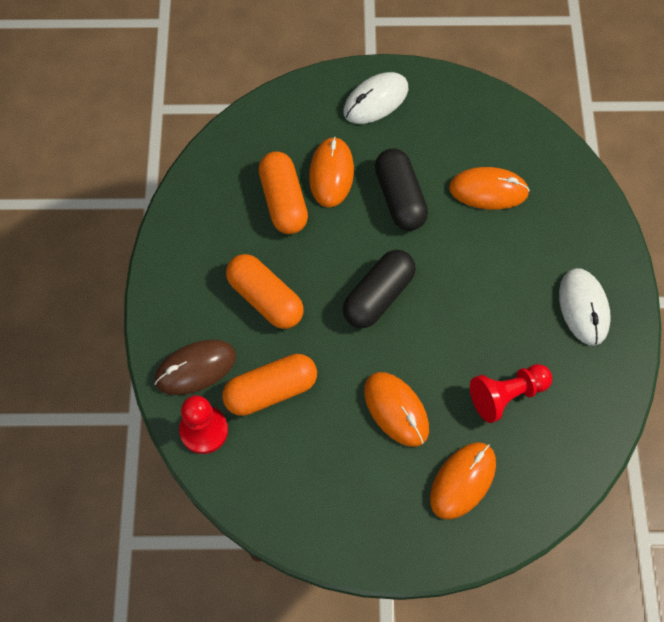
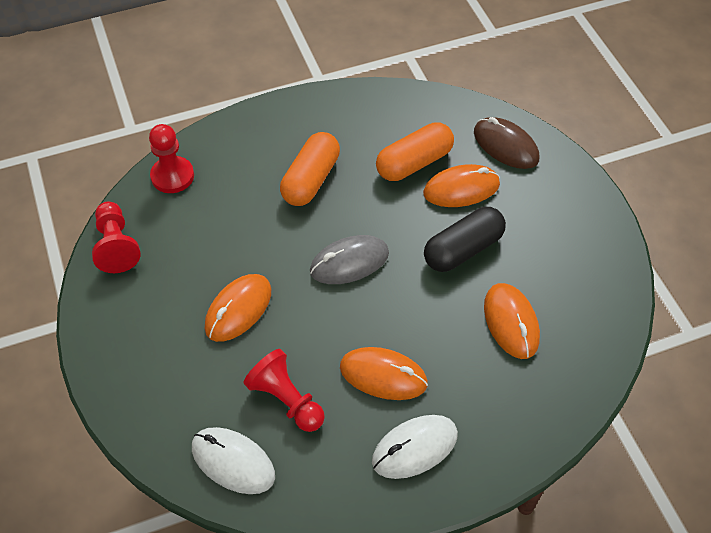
camera: 70 degrees right, 10 degrees down
brown mouse [155,340,236,395] -> brown mouse moved to [474,117,539,169]
orange capsule [222,354,317,416] -> none
white mouse [343,72,409,124] -> white mouse moved to [192,427,275,494]
black capsule [343,250,416,328] -> grey mouse [310,235,389,284]
orange mouse [430,443,496,519] -> orange mouse moved to [340,347,428,400]
none -> red pawn [92,201,140,273]

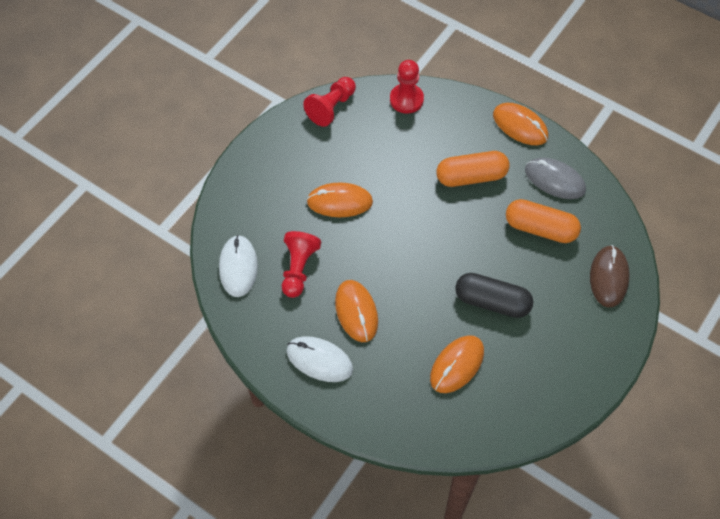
camera: 55 degrees right, 5 degrees up
grey mouse [310,235,389,284] -> grey mouse moved to [525,158,586,199]
orange mouse [423,164,500,207] -> orange mouse moved to [493,103,548,145]

